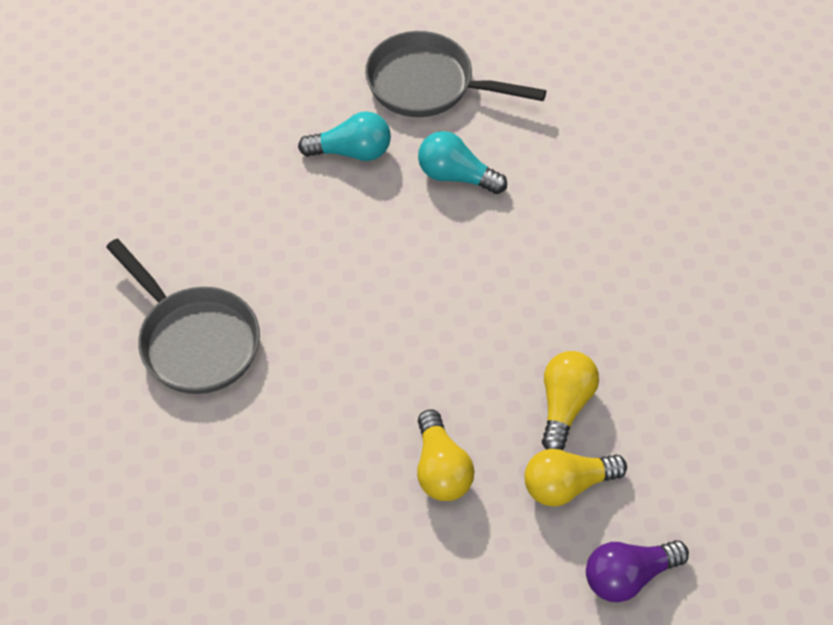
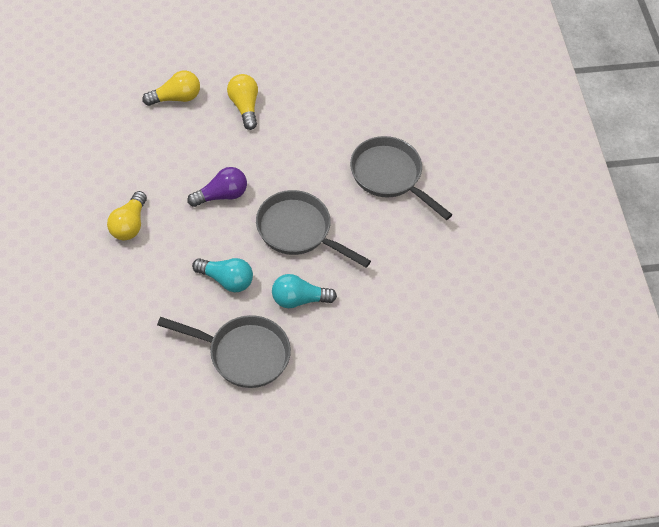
camera: 175 degrees right, 0 degrees up
yellow light bulb [542,351,599,450] -> yellow light bulb moved to [107,191,147,241]
purple light bulb [586,540,689,602] -> purple light bulb moved to [187,167,247,207]
none -> grey pan [256,190,371,268]

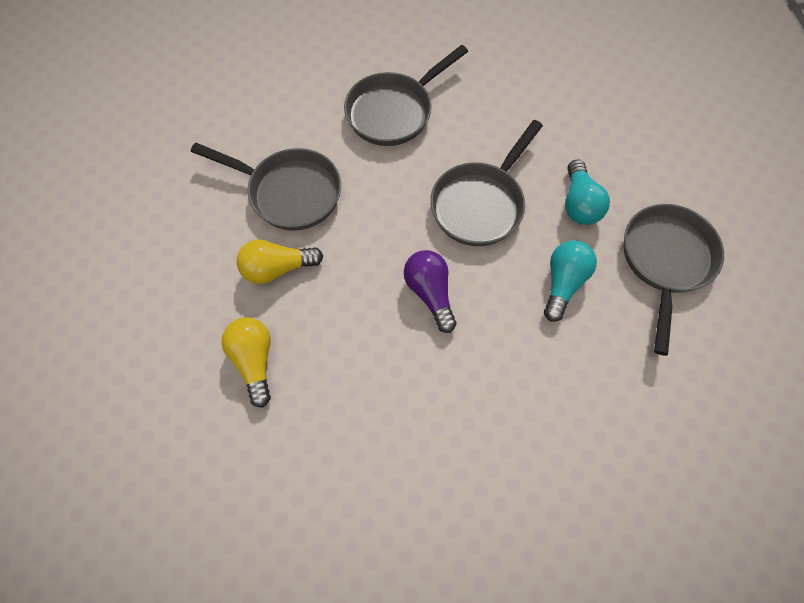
camera: 85 degrees left, 10 degrees up
yellow light bulb [107,191,147,241] -> none
none -> grey pan [191,143,341,230]

